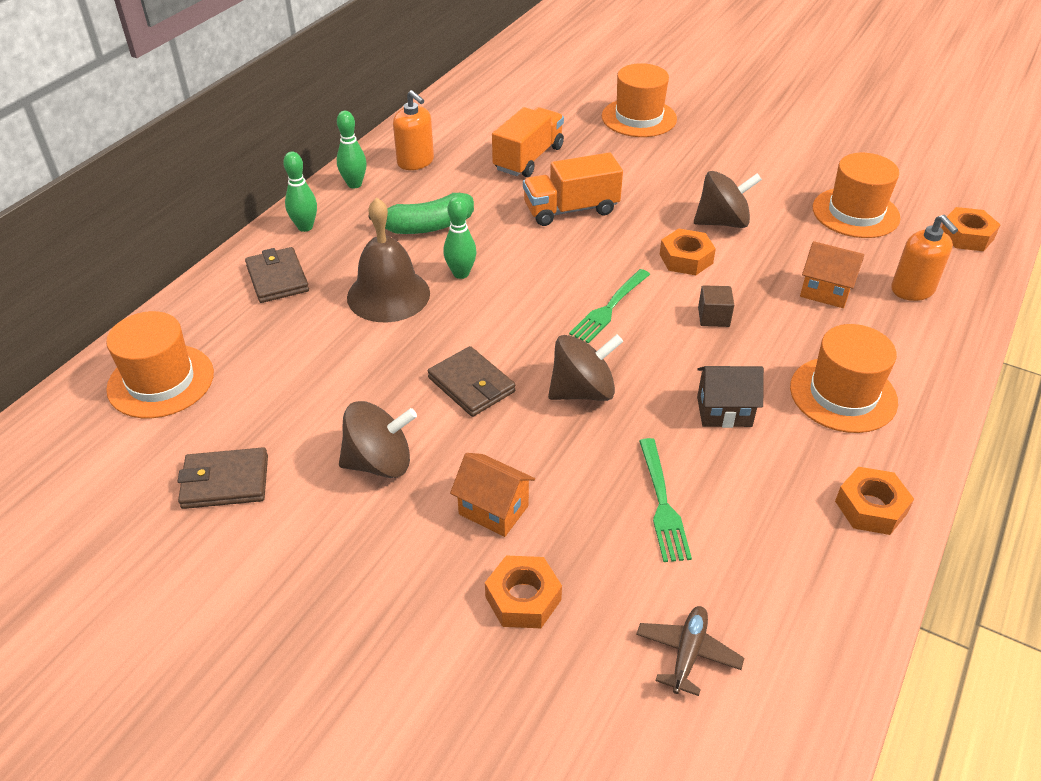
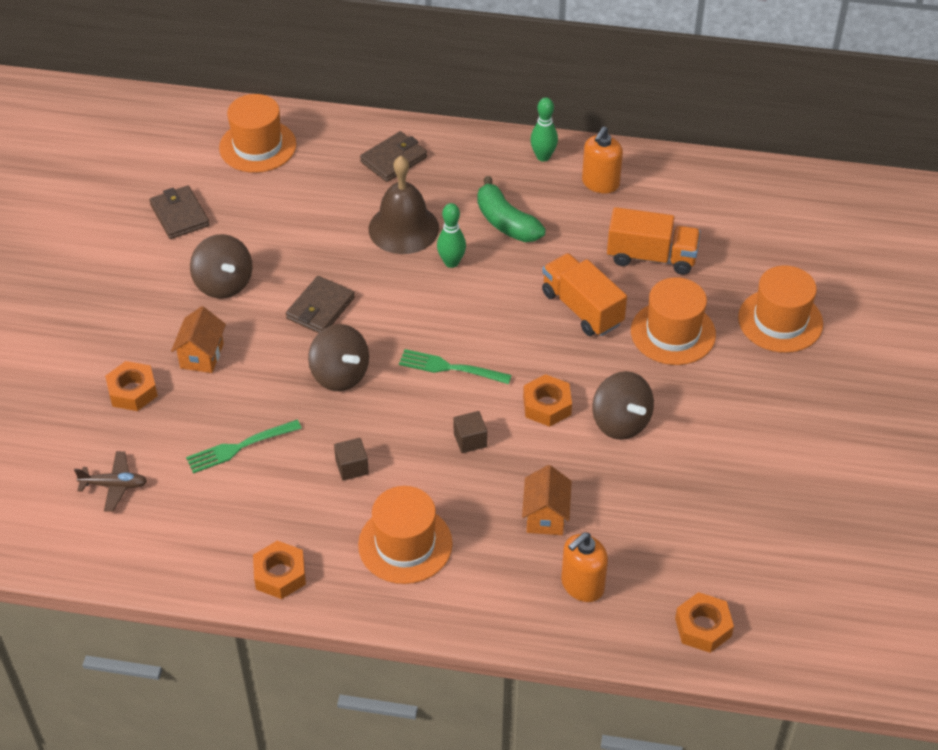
camera: 70 degrees right, 5 degrees up
green bowling pin [283,152,317,232] -> none
brown house [697,366,764,428] -> brown cube [334,438,369,481]
orange hat [813,153,901,238] -> orange hat moved to [631,277,716,365]

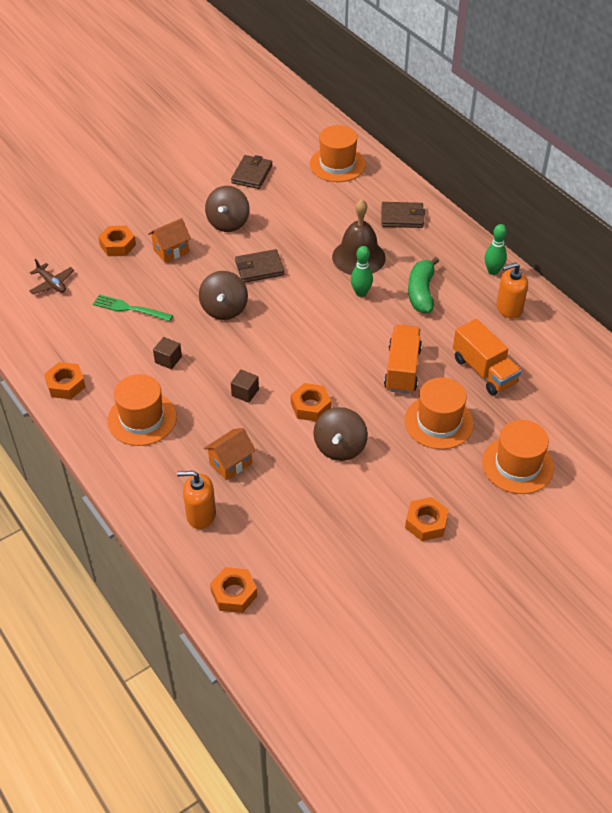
camera: 45 degrees right, 0 degrees up
green fork [399,349,512,384] -> none
none -> orange nut [405,497,449,541]

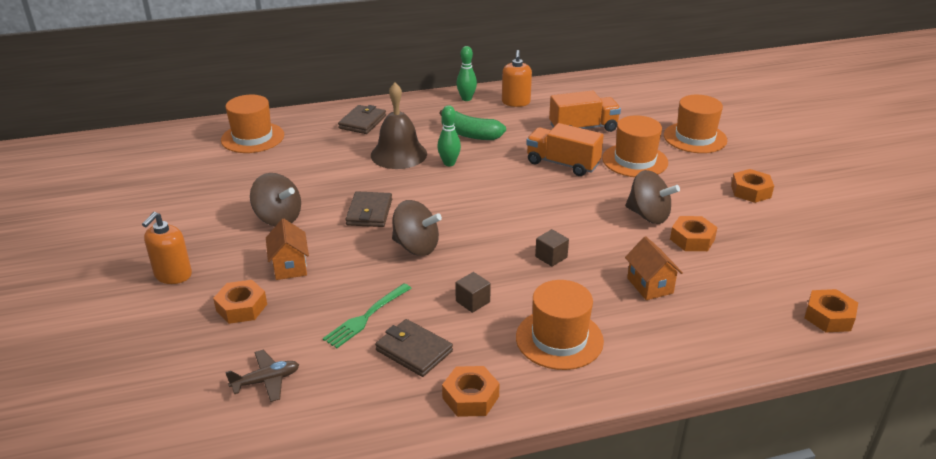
camera: 70 degrees left, 15 degrees down
orange soap dispenser [177,471,216,529] -> orange soap dispenser moved to [142,212,192,284]
brown wallet [231,155,273,189] -> brown wallet moved to [375,319,453,377]
orange nut [291,383,331,421] -> orange nut moved to [670,216,718,251]

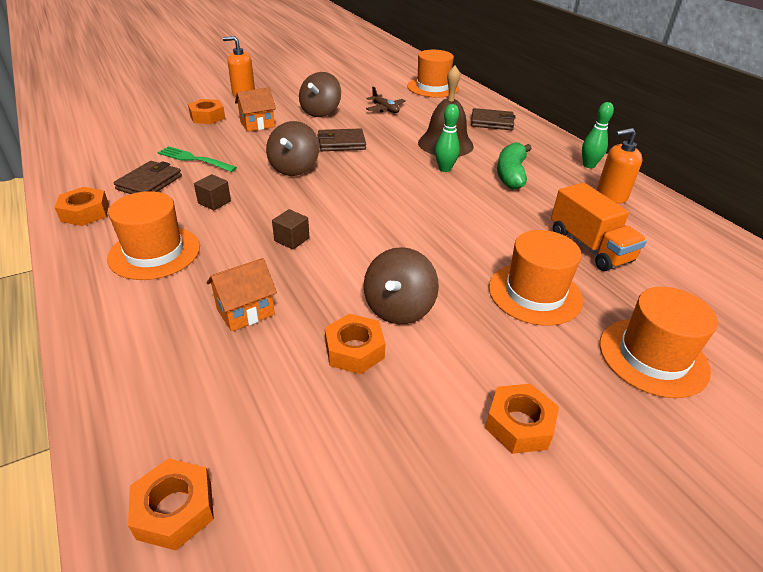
camera: 75 degrees right, 5 degrees up
brown plane [225,350,299,402] -> brown plane moved to [366,87,405,113]
orange truck [526,123,604,176] -> none

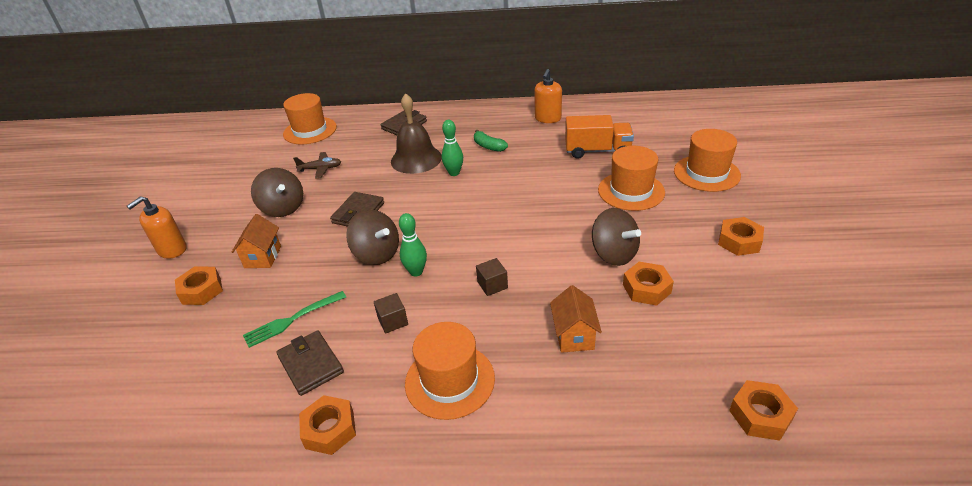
camera: 55 degrees left, 0 degrees up
green banana [497,142,532,190] -> green banana [474,130,508,152], size x0.65
green bowling pin [582,102,614,168] -> green bowling pin moved to [399,213,427,277]

